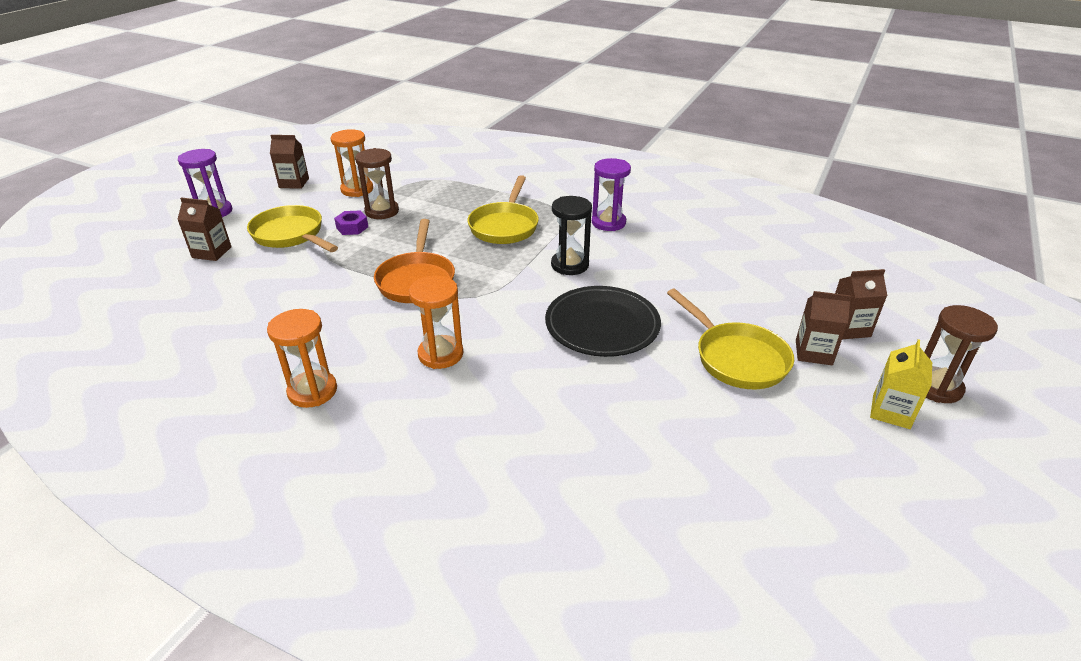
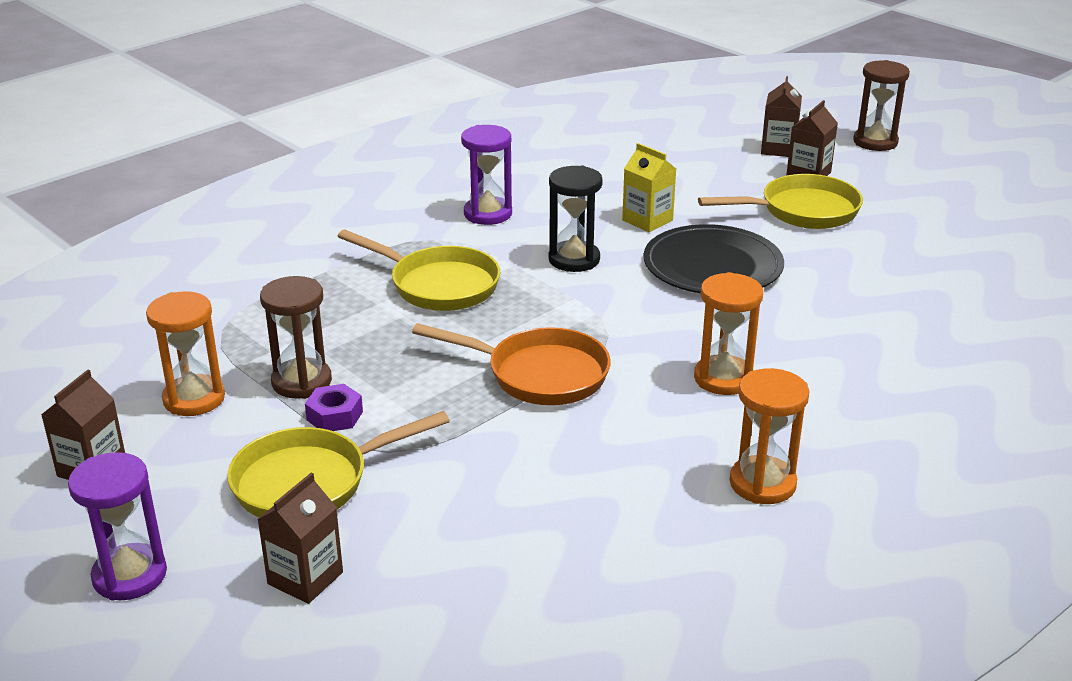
camera: 70 degrees left, 5 degrees down
yellow carton [870,339,932,429] -> yellow carton moved to [622,143,676,232]

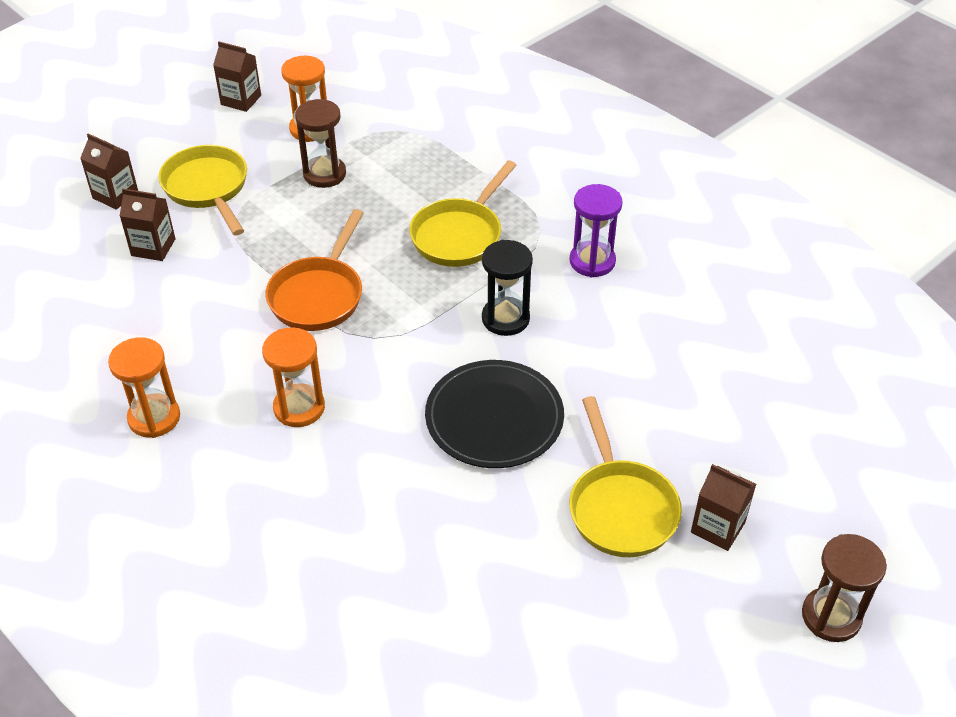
camera: 90 degrees right, 15 degrees up
purple hourglass [68,452,167,600] -> none
purple nut [305,384,363,431] -> none
yellow carton [622,143,676,232] -> none
brown carton [761,76,802,157] -> brown carton moved to [120,189,175,261]

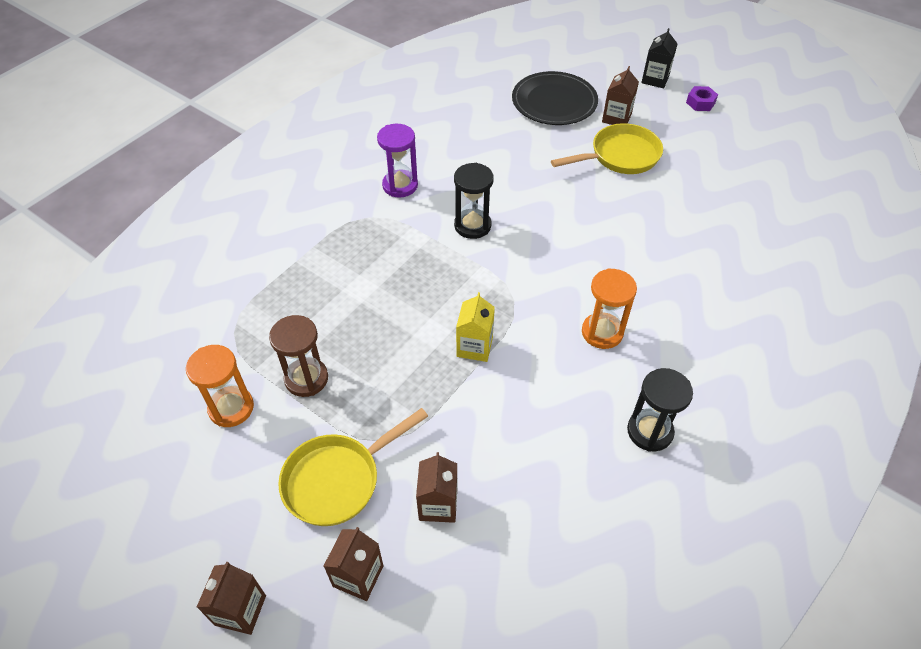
camera: 100 degrees left, 5 degrees up
orange hourglass [108,337,180,438] -> black hourglass [627,368,693,452]
brown carton [213,41,261,112] -> brown carton moved to [197,562,266,635]
orange pan [266,209,364,331] -> yellow carton [456,292,495,362]
yellow pan [409,161,517,267] -> none
black plate [425,360,564,468] -> black plate moved to [512,71,598,125]
brown hourglass [802,534,887,642] -> black carton [641,28,678,88]
none -> purple nut [686,86,718,111]

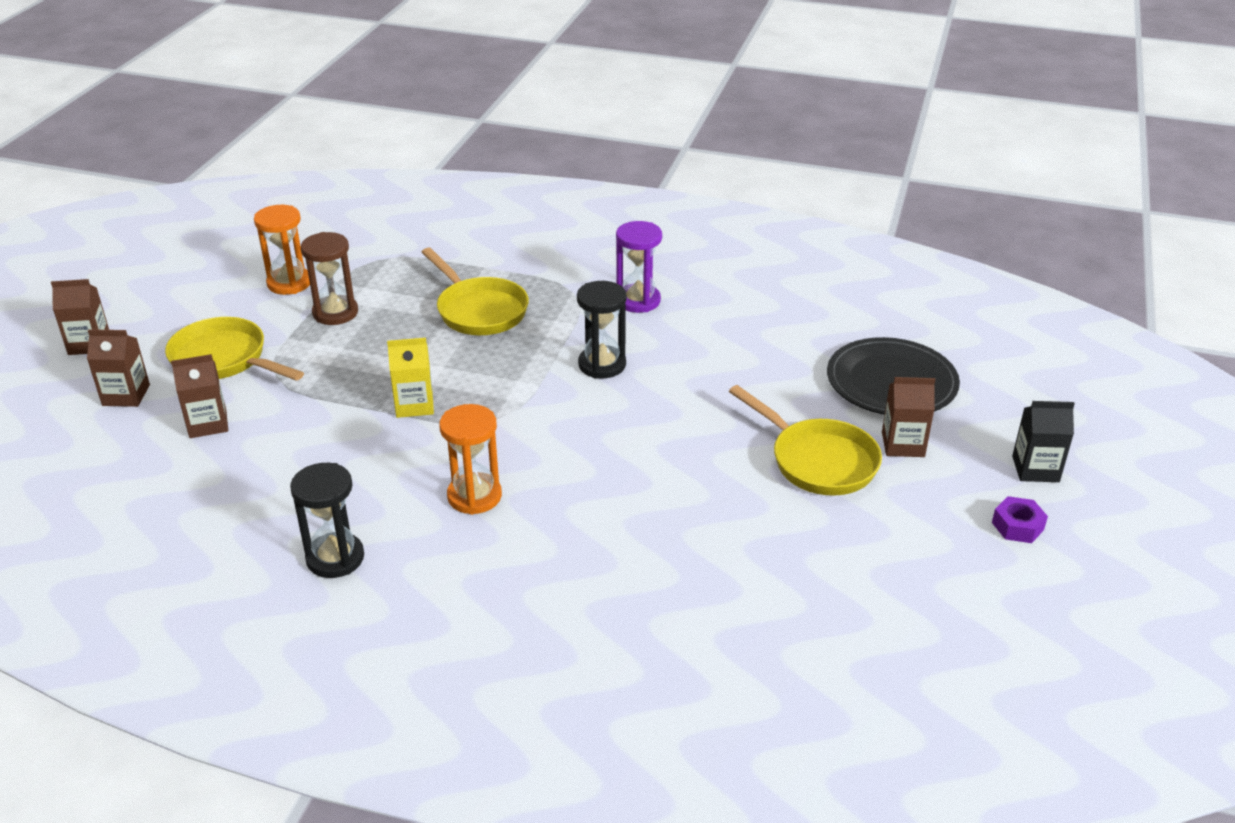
camera: 70 degrees right, 15 degrees down
none -> yellow pan [422,248,529,335]

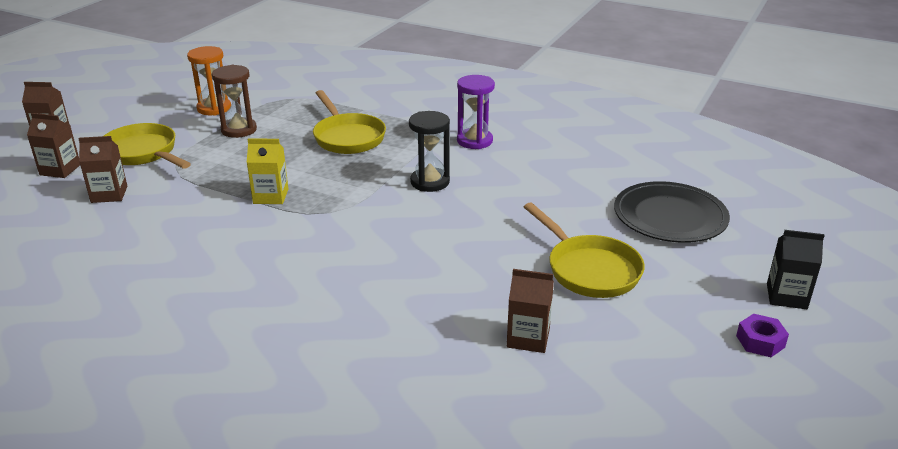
camera: 10 degrees right, 5 degrees down
black hourglass [290,463,364,578] -> none
orange hourglass [439,404,502,515] -> none
brown carton [882,377,935,457] -> brown carton moved to [507,269,554,353]

